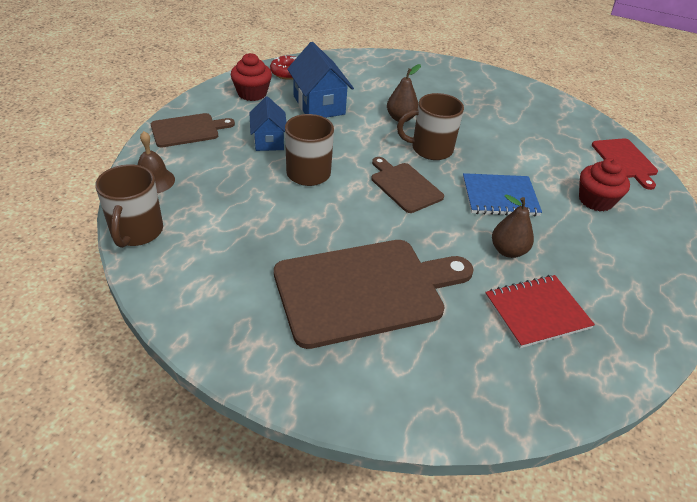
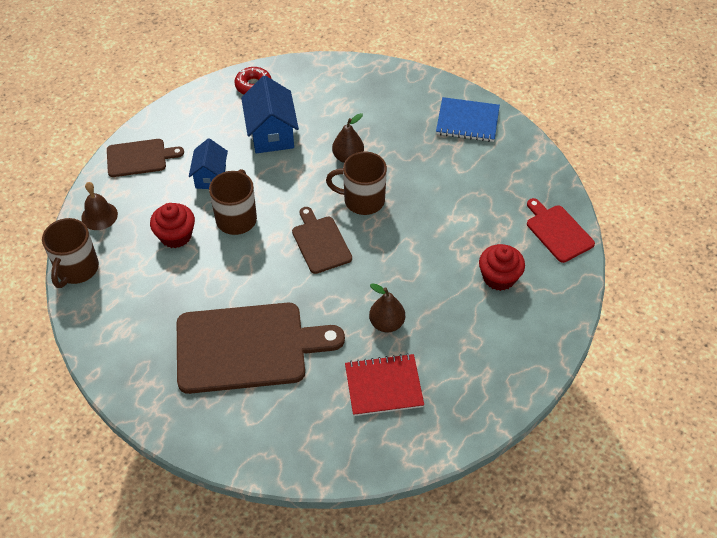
camera: 15 degrees right, 10 degrees up
red cupcake [231,53,272,101] -> red cupcake moved to [150,203,195,248]
blue notebook [463,173,542,216] -> blue notebook moved to [436,97,500,142]
red cutting board [592,138,658,190] -> red cutting board turned 150 degrees clockwise [527,198,595,263]

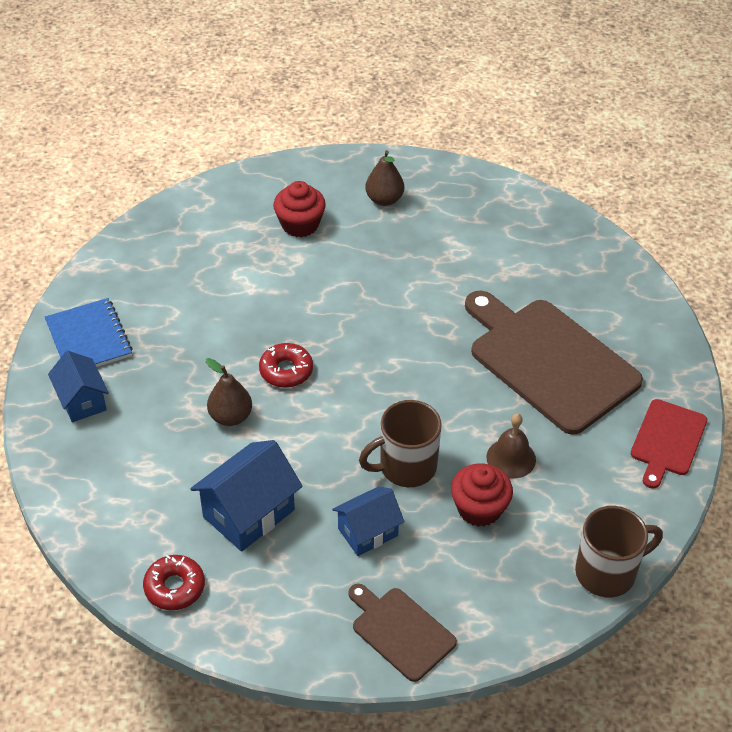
camera: 125 degrees left, 5 degrees down
brown bell [81,182,118,230] -> brown bell moved to [486,413,536,479]
brown cutting board [292,207,352,274] -> none
brown mug [326,152,387,215] -> red donut [259,343,313,388]
red notebook [345,353,424,416] -> none
brown pear [369,283,405,333] -> brown pear moved to [365,150,404,206]
red cutting board [527,198,595,263] -> red cutting board moved to [631,399,707,489]
none -> blue house [48,351,109,422]

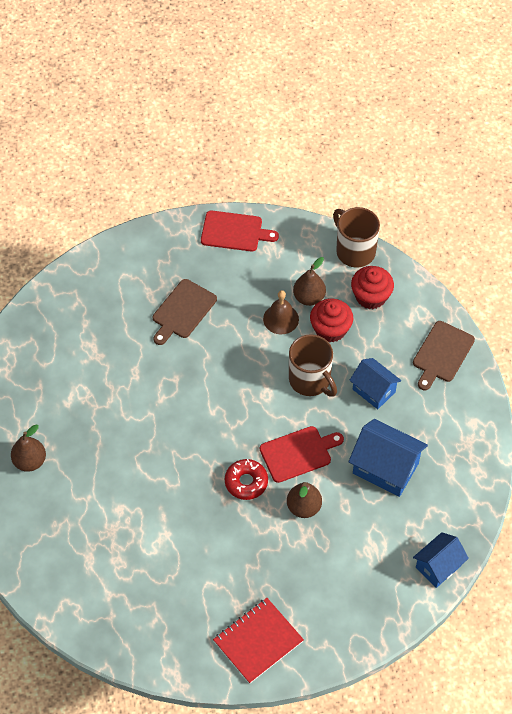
camera: 105 degrees left, 10 degrees up
blue notebook [45,298,133,367] -> red notebook [213,598,304,684]
blue house [48,351,109,422] -> blue house moved to [413,532,469,588]
red donut [143,555,205,610] -> none
red cupcake [273,181,326,237] -> red cupcake moved to [351,266,394,309]
brown cutting board [465,291,643,435] -> brown cutting board [153,279,217,345], size x0.52
none -> red cutting board [260,426,344,483]
none -> brown pear [293,257,326,306]

